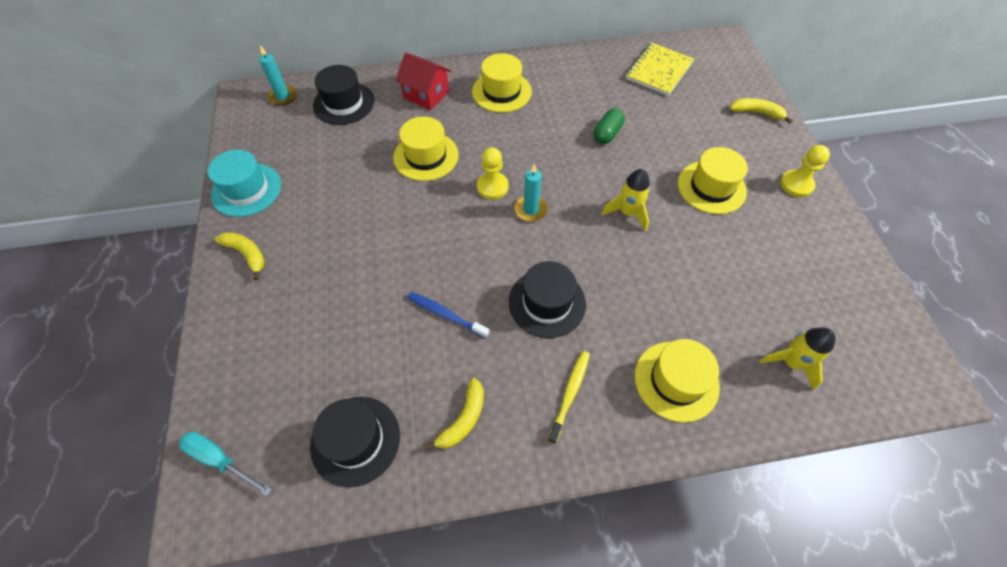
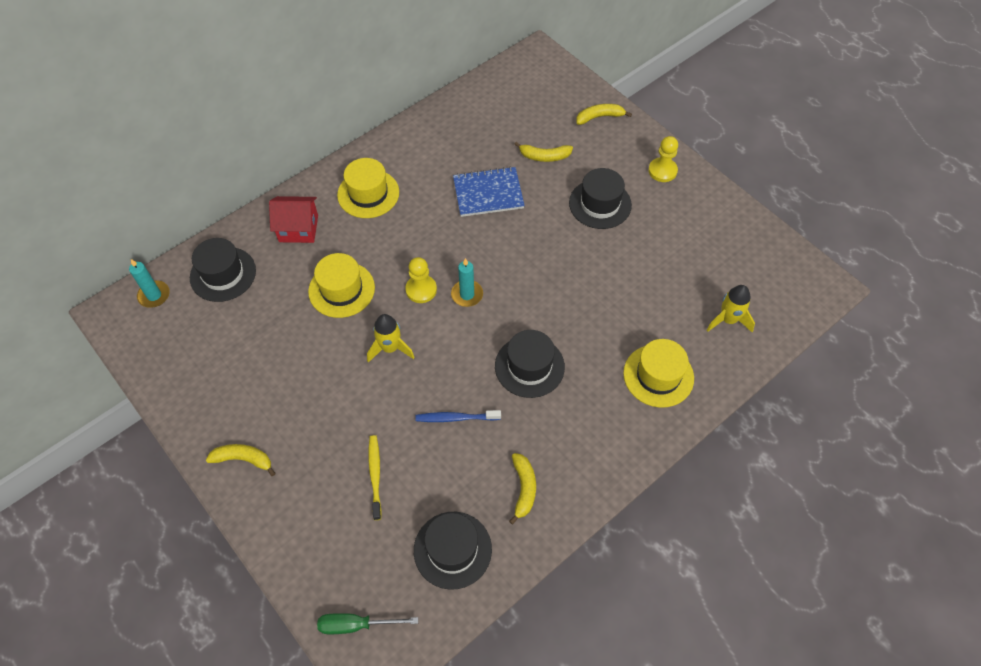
camera: 30 degrees left, 0 degrees up
turquoise screwdriver [179,432,272,496] -> green screwdriver [317,613,418,634]
turquoise hat [208,150,281,217] -> none
yellow toothbrush [548,351,590,444] -> yellow toothbrush moved to [369,435,382,520]
green capsule [594,108,625,144] -> blue notebook [453,167,525,217]
yellow rocket [601,169,650,231] -> yellow rocket moved to [367,314,415,363]
yellow notebook [625,43,694,96] -> none
yellow hat [678,147,748,214] -> black hat [569,168,632,229]
none -> yellow banana [514,142,573,162]

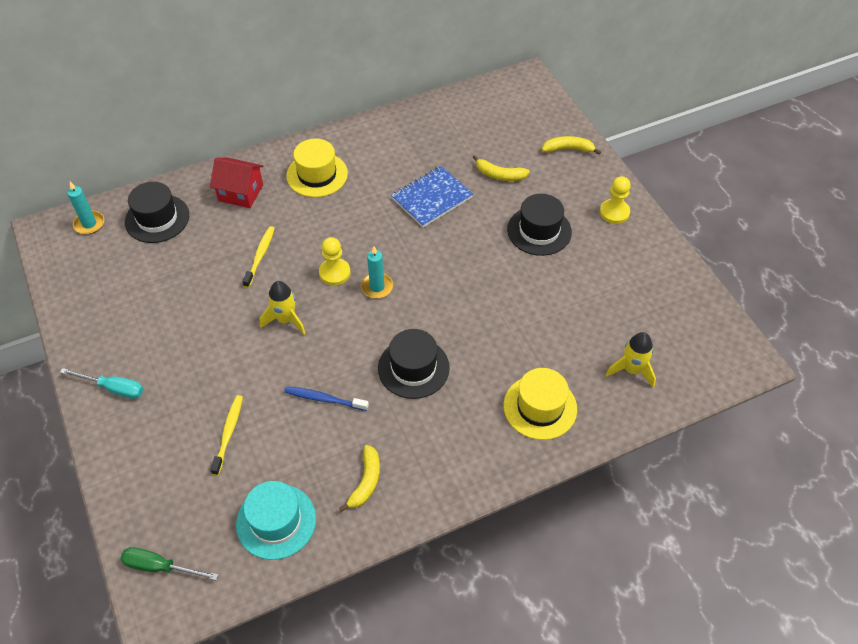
camera: 15 degrees right, 5 degrees down
yellow banana [206,444,276,476] -> turquoise screwdriver [60,368,143,399]
yellow hat [308,253,375,318] -> yellow toothbrush [242,226,275,288]
black hat [414,512,492,590] -> turquoise hat [236,481,316,560]
blue notebook [453,167,525,217] -> blue notebook turned 45 degrees counterclockwise [391,166,473,227]

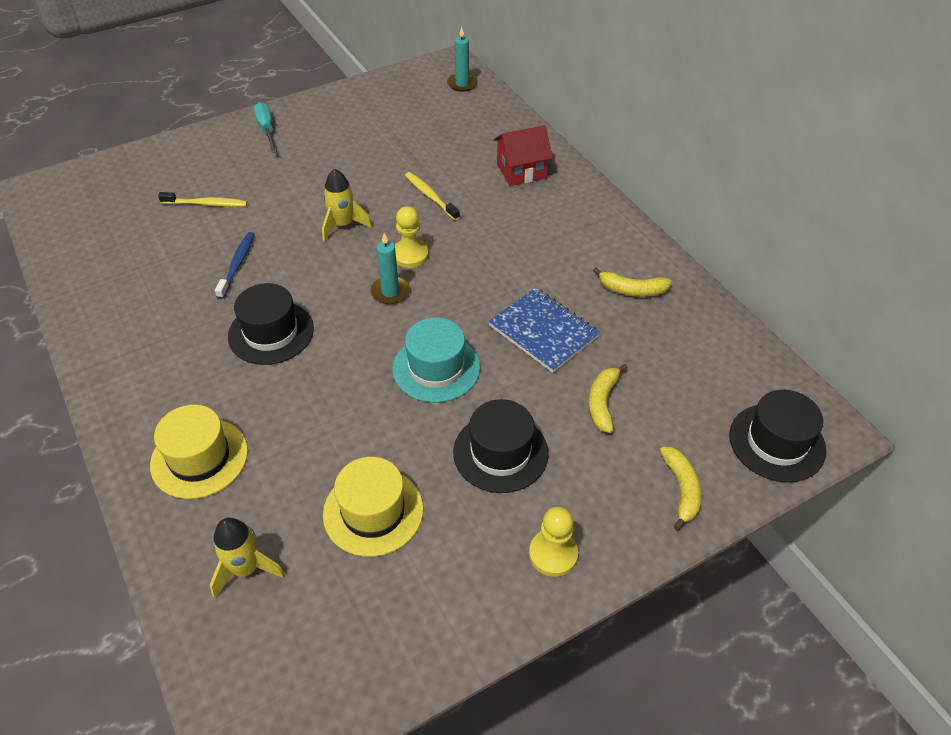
camera: 85 degrees right, 5 degrees down
turquoise screwdriver [60,368,143,399] -> turquoise screwdriver turned 150 degrees clockwise [254,102,277,153]
green screwdriver [121,547,218,580] -> none
black hat [125,182,189,243] -> black hat moved to [729,390,826,482]
red house [210,158,263,208] -> red house turned 60 degrees clockwise [493,125,553,186]
turquoise hat [236,481,316,560] -> turquoise hat moved to [392,318,480,403]
yellow toothbrush [242,226,275,288] -> yellow toothbrush turned 135 degrees counterclockwise [405,172,460,220]
yellow hat [286,138,348,197] -> yellow hat moved to [323,457,423,557]
yellow banana [339,445,380,512] -> yellow banana moved to [593,267,672,297]

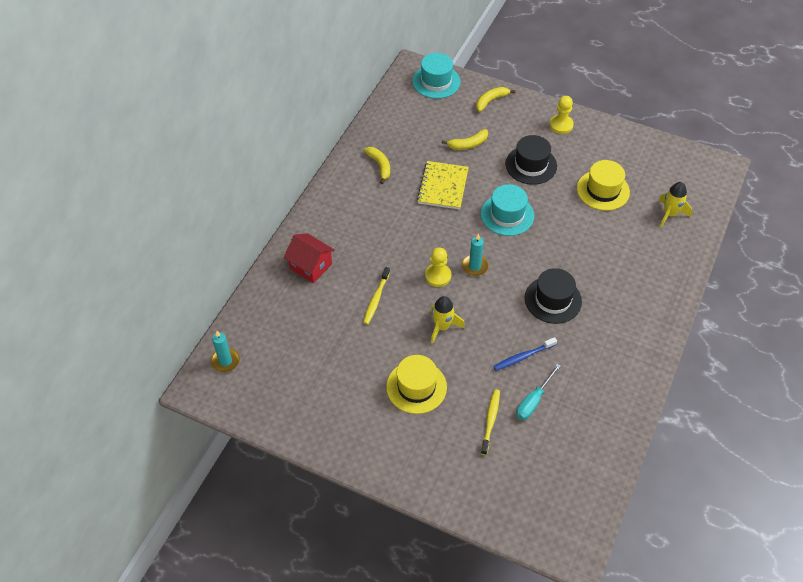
camera: 125 degrees left, 5 degrees up
yellow hat [150,405,248,499] -> yellow hat moved to [386,355,447,414]
yellow toothbrush [158,192,248,207] -> yellow toothbrush turned 45 degrees clockwise [481,389,500,455]
turquoise screwdriver [254,102,277,153] -> turquoise screwdriver moved to [516,364,561,420]
blue notebook [489,288,600,373] -> yellow notebook [417,161,469,210]
black hat [729,390,826,482] -> turquoise hat [412,53,461,99]

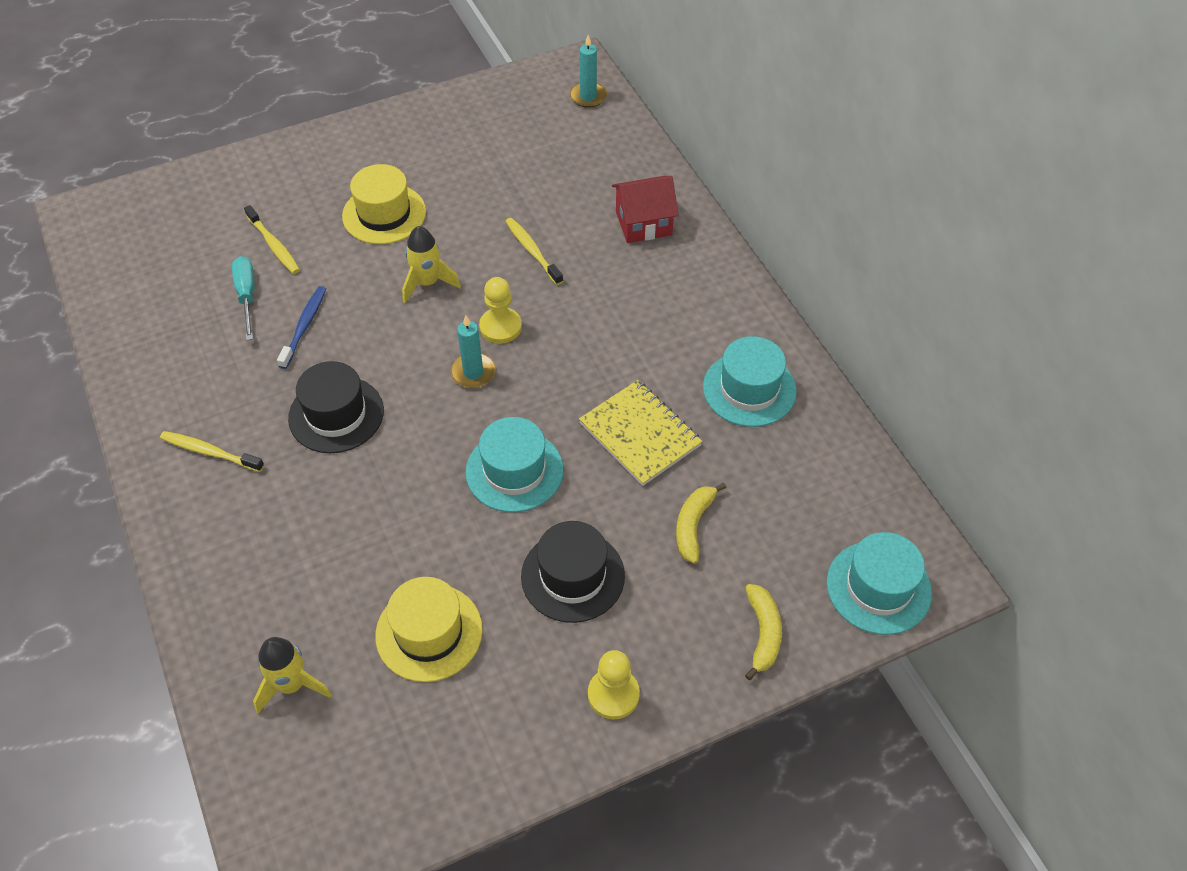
camera: 130 degrees right, 0 degrees up
yellow banana [364,147,390,184] -> turquoise hat [703,336,797,427]
none -> yellow toothbrush [160,431,264,472]

